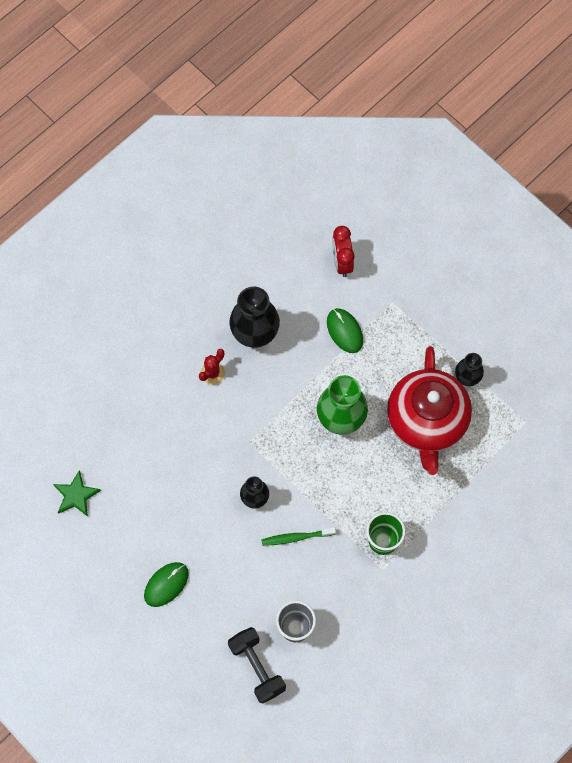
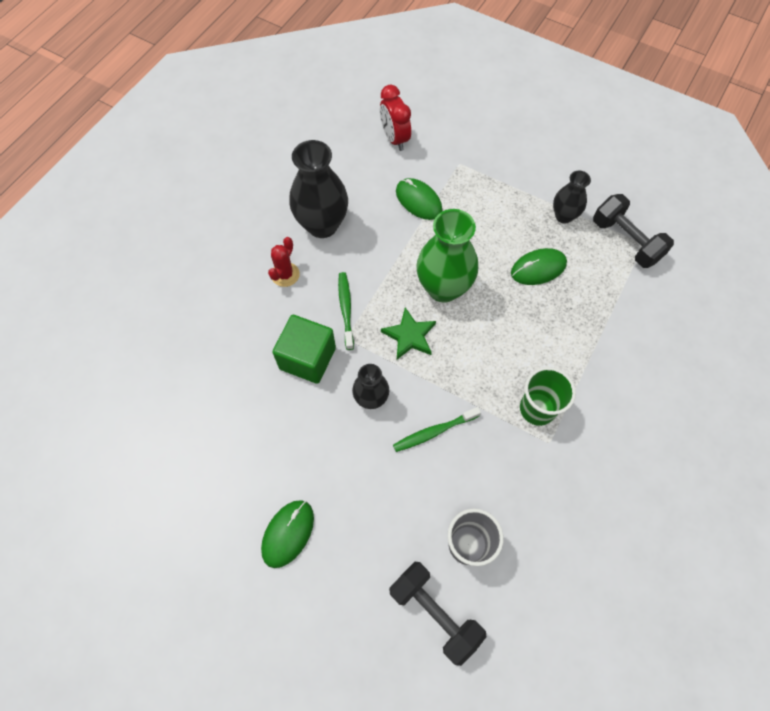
camera: 15 degrees left, 5 degrees down
green star [53,470,101,517] -> green star moved to [381,307,436,359]
red teapot [387,346,472,475] -> green mouse [511,248,567,285]
none -> green cube [273,315,336,384]
none -> green toothbrush [338,272,354,350]
none -> black dumbbell [593,194,674,268]

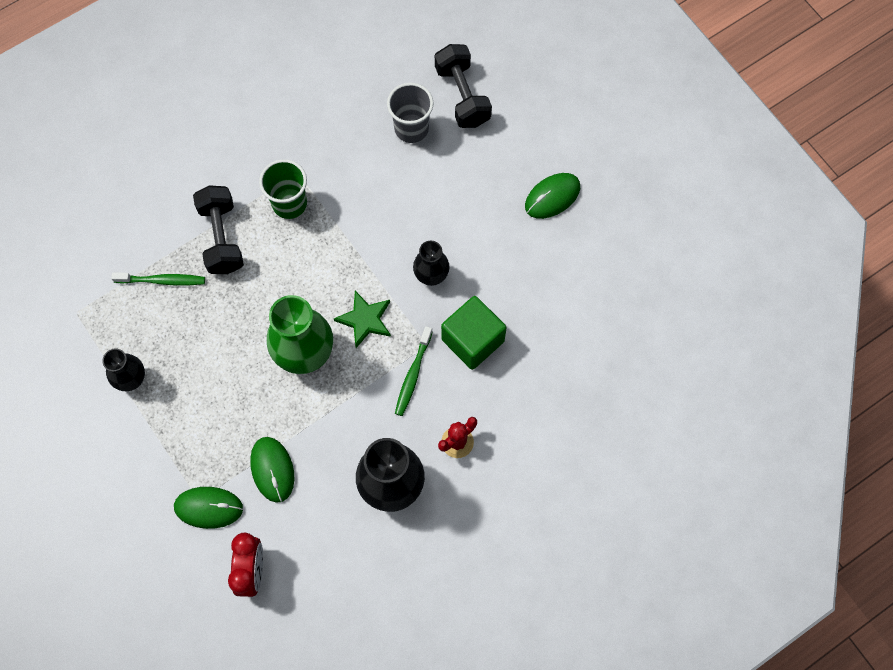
camera: 155 degrees left, 5 degrees up
green toothbrush [393,407,481,452] -> green toothbrush moved to [111,272,205,285]
green mouse [511,248,567,285] -> green mouse moved to [174,487,243,529]
black dumbbell [593,194,674,268] -> black dumbbell moved to [193,185,244,274]

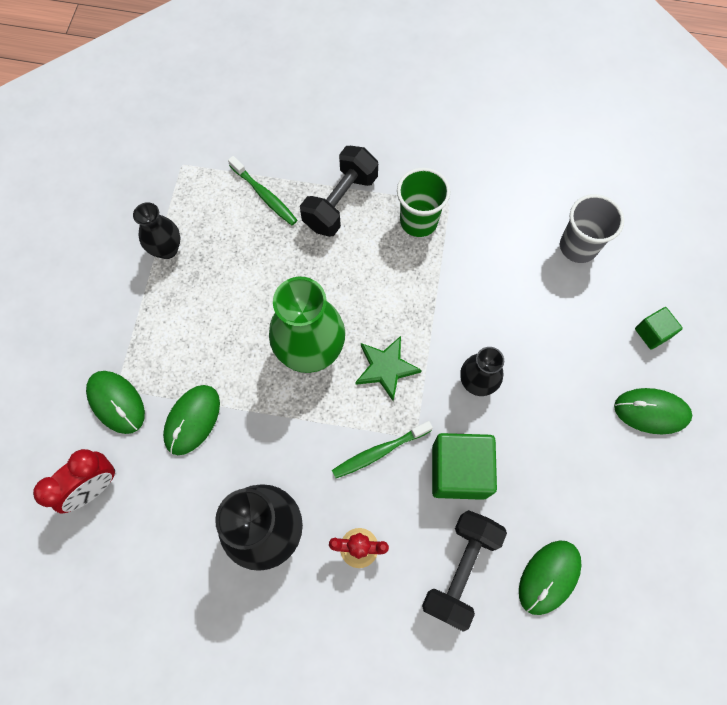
camera: 45 degrees right, 0 degrees up
black dumbbell [435,44,492,128] -> black dumbbell moved to [422,510,507,632]
none -> green mouse [519,540,582,615]
none -> green cube [635,307,683,350]

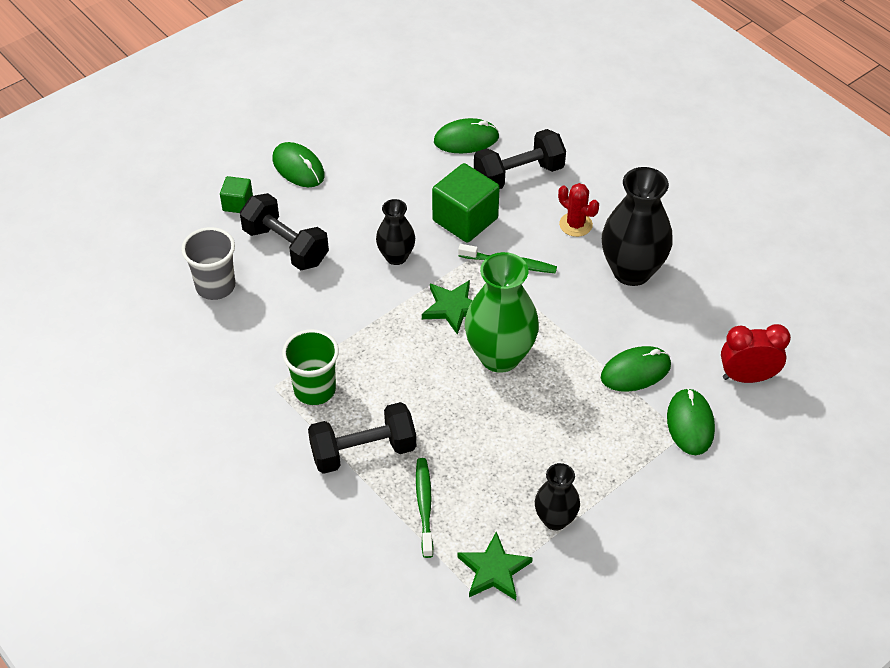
camera: 140 degrees left, 20 degrees down
none -> black dumbbell [240,193,329,270]
none -> green star [457,532,533,600]

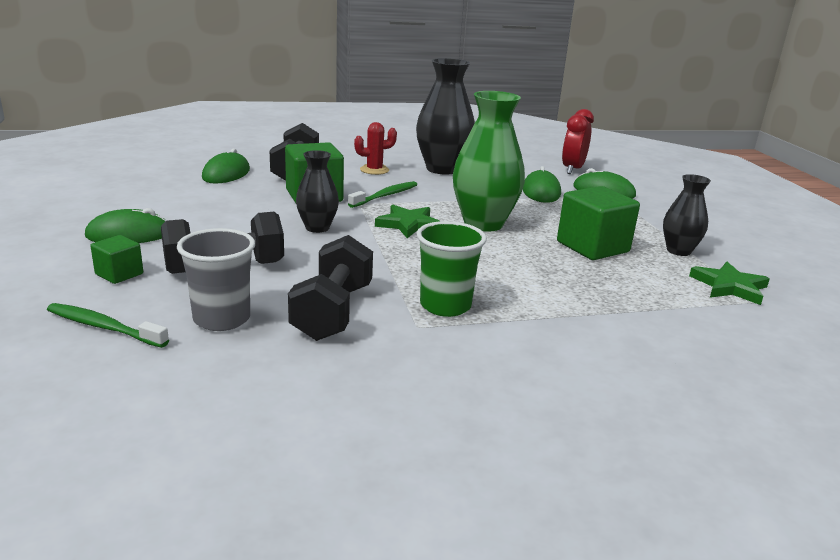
camera: 65 degrees left, 25 degrees down
black dumbbell [308,402,416,474] -> black dumbbell moved to [288,235,373,341]
green toothbrush [416,458,434,558] -> green toothbrush moved to [47,303,169,348]
none -> green cube [557,186,640,260]

